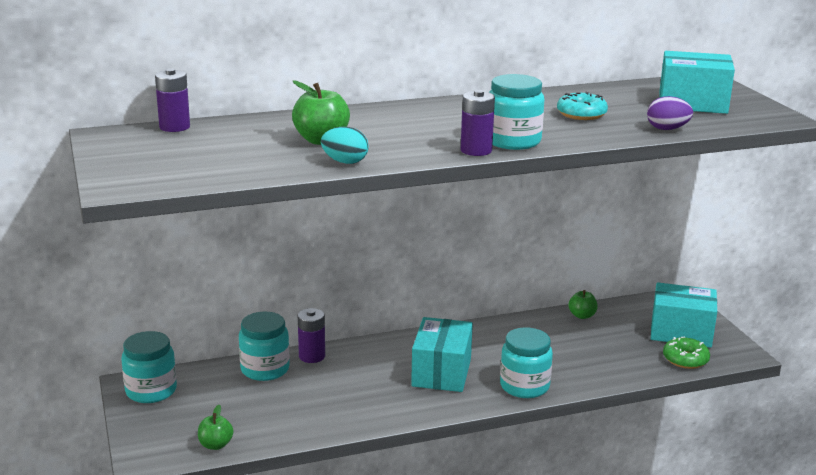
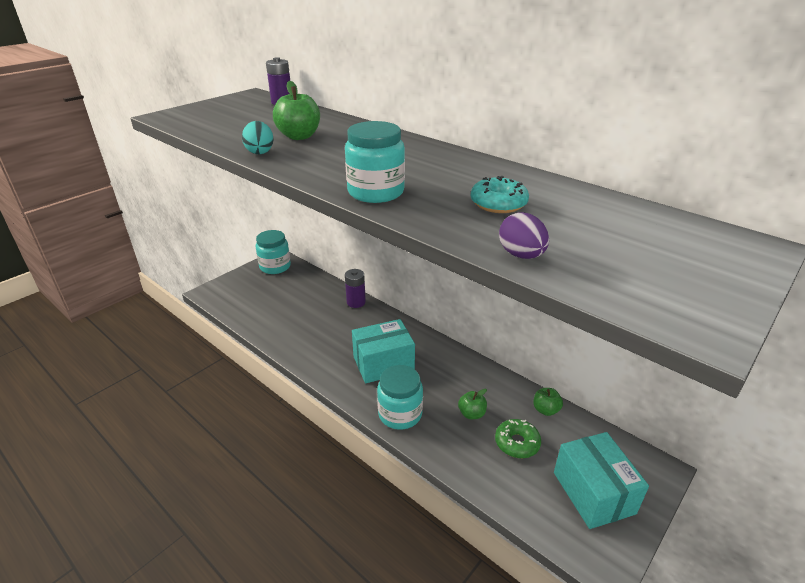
camera: 60 degrees right, 10 degrees up
green apple [198,405,233,450] -> green apple moved to [458,389,487,419]
turquoise jar [239,312,290,381] -> none
purple battery [461,90,495,156] -> none
turquoise box [659,51,735,114] -> none
green donut [663,337,710,369] -> green donut moved to [495,419,541,458]

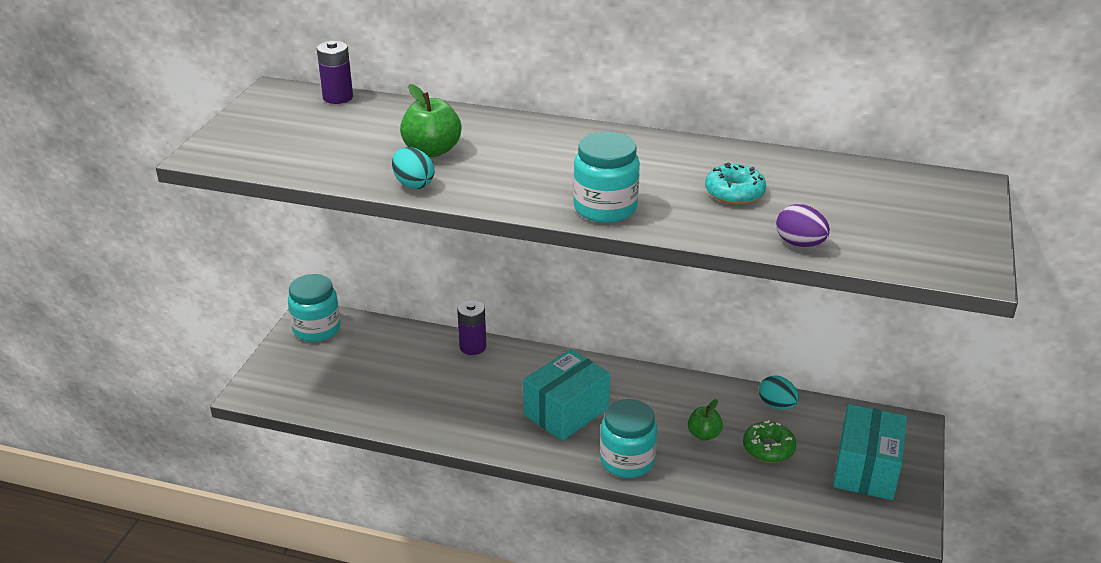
camera: 25 degrees left, 0 degrees up
green apple [533,388,563,416] -> turquoise egg [759,375,799,410]
turquoise box [554,432,649,529] -> turquoise box turned 60 degrees clockwise [833,404,907,500]

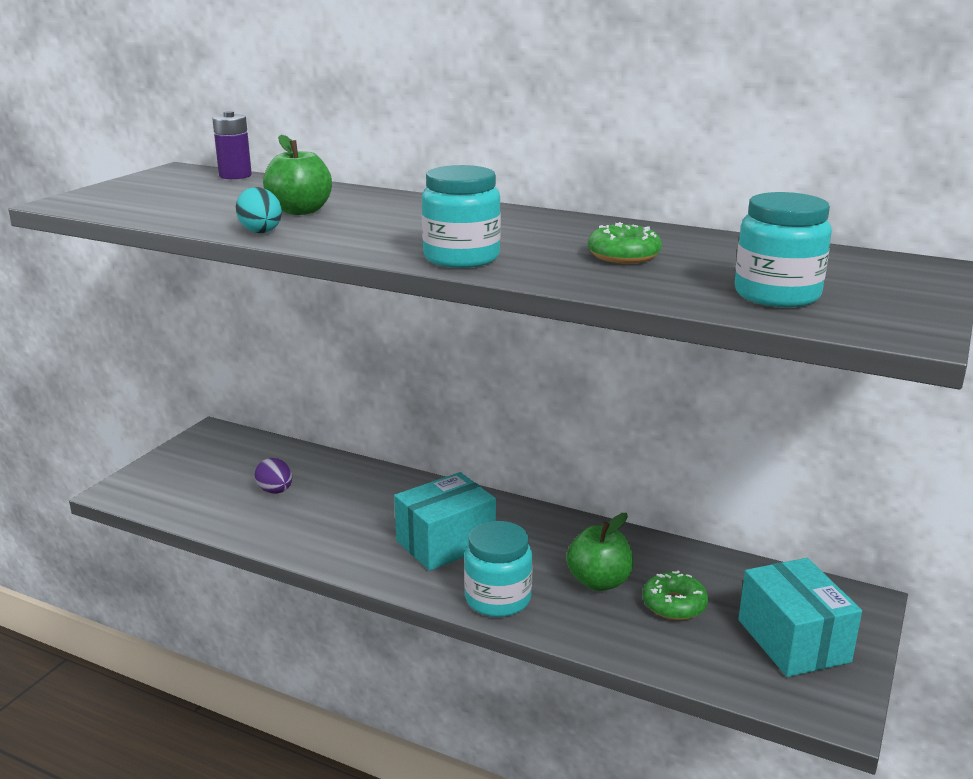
camera: 10 degrees right, 10 degrees down
turquoise jar [288,274,341,342] -> turquoise jar moved to [735,192,832,307]
purple battery [457,300,486,355] -> none
green apple [688,399,723,441] -> green apple [566,513,633,591], size x1.58
turquoise donut [705,163,766,205] -> green donut [588,222,662,264]
turquoise egg [759,375,799,410] -> none
purple egg [776,204,830,247] -> purple egg moved to [255,458,292,494]
turquoise box [833,404,907,500] -> turquoise box turned 45 degrees counterclockwise [738,558,862,677]

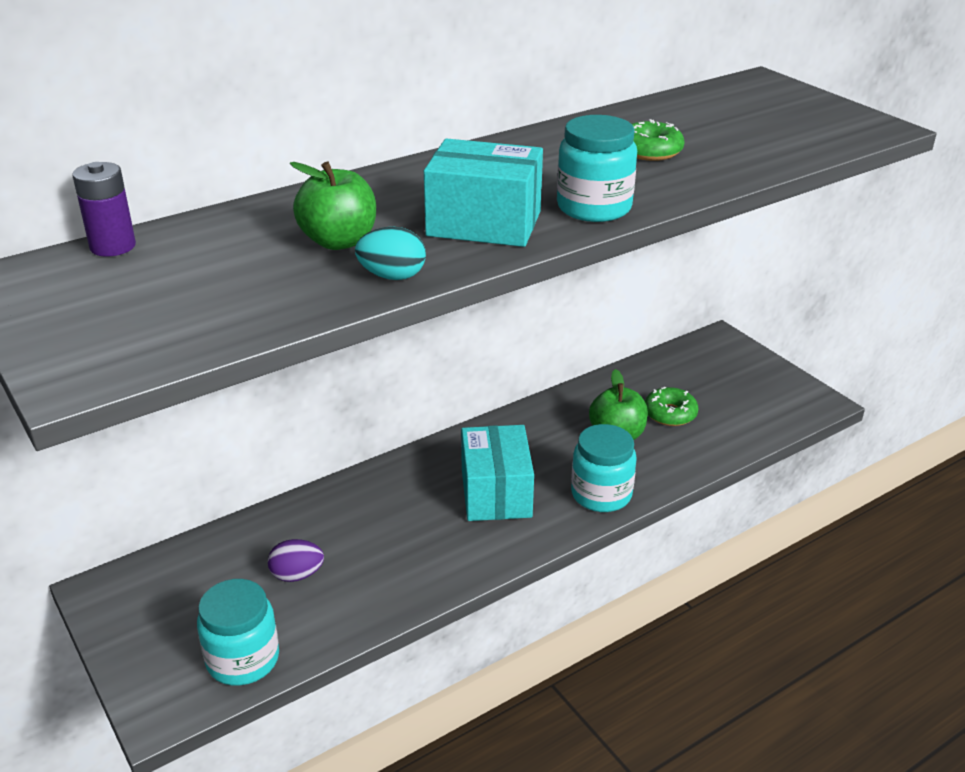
camera: 60 degrees left, 10 degrees up
turquoise jar [735,192,832,307] -> turquoise jar moved to [197,579,279,686]
turquoise box [738,558,862,677] -> turquoise box moved to [424,138,543,247]

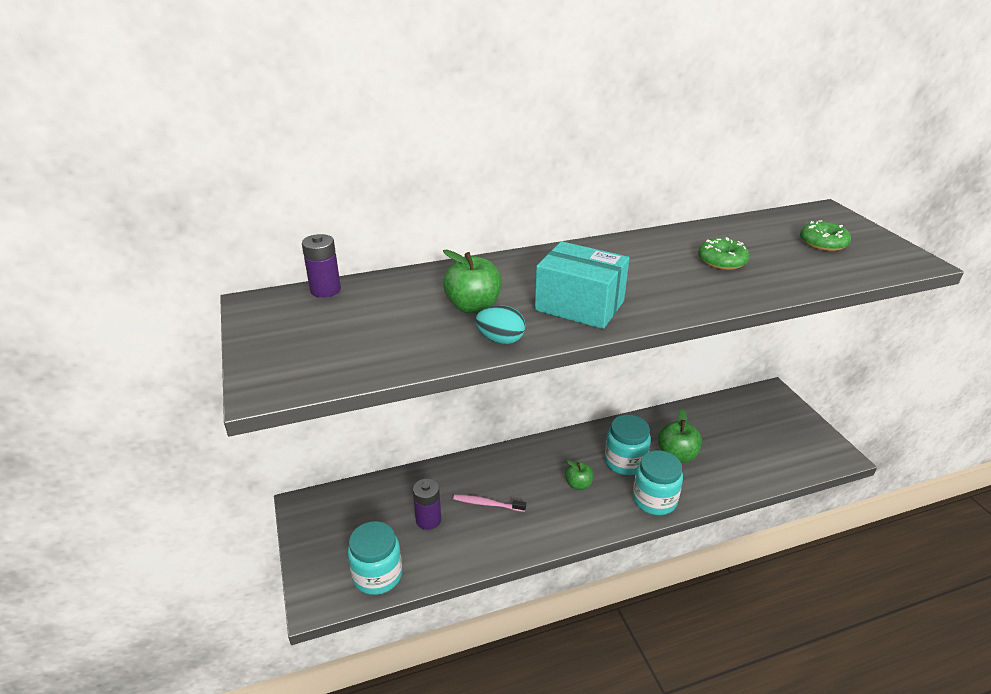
camera: 15 degrees right, 0 degrees up
purple egg [268,539,324,582] -> purple battery [413,479,441,530]
turquoise box [461,425,534,521] -> green apple [565,460,594,490]
turquoise jar [557,115,637,222] -> turquoise jar moved to [604,415,651,475]
green donut [645,387,699,426] -> green donut moved to [800,220,851,251]
none -> pink toothbrush [453,494,526,512]

